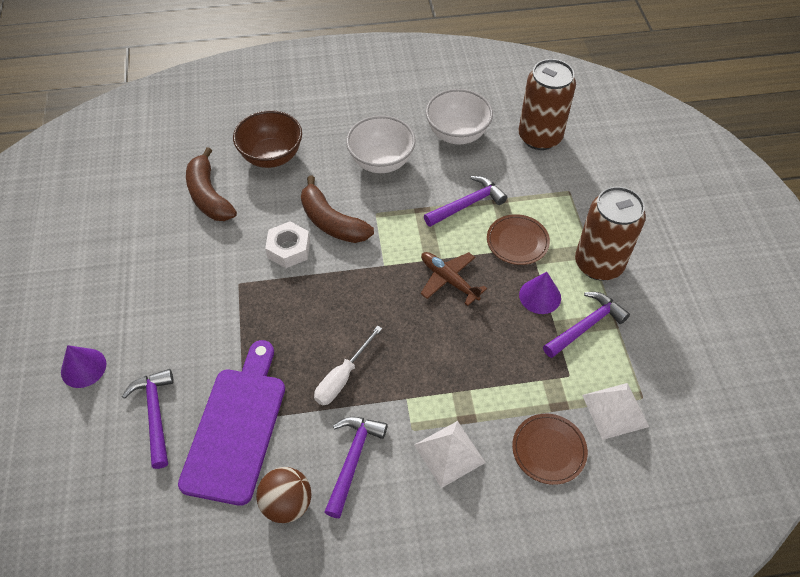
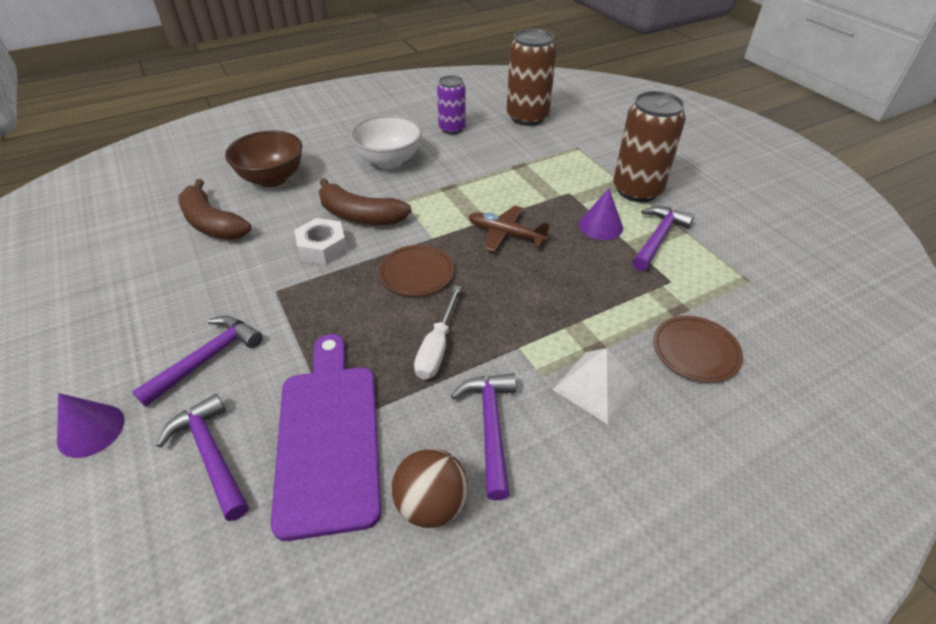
camera: 20 degrees left, 10 degrees down
purple hammer [424,176,507,227] -> purple hammer moved to [132,316,263,407]
white bowl [426,89,493,144] -> purple can [437,75,466,134]
brown plate [487,214,550,265] -> brown plate moved to [378,245,454,296]
white pyramid [582,383,649,440] -> none

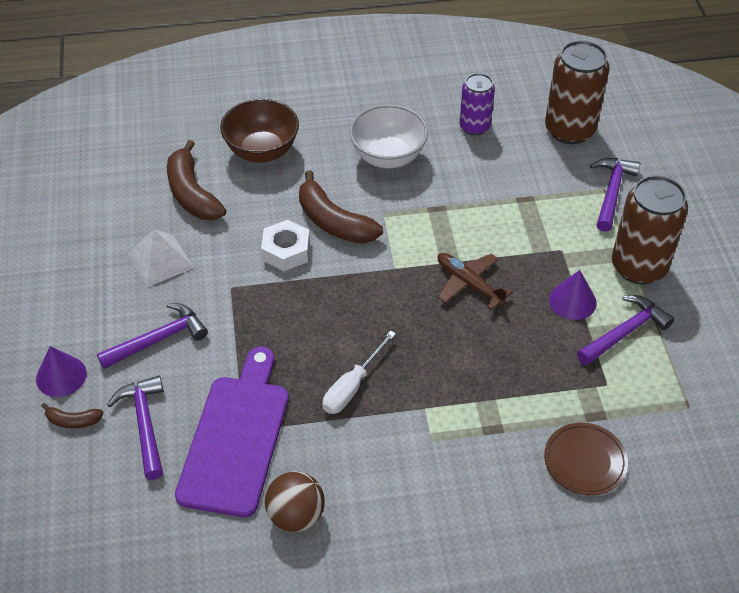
camera: 20 degrees right, 5 degrees up
brown plate [378,245,454,296] -> none
purple hammer [451,373,516,500] -> purple hammer moved to [590,158,641,232]
white pyramid [552,348,640,424] -> white pyramid moved to [128,229,194,287]
none -> brown banana [42,403,103,428]

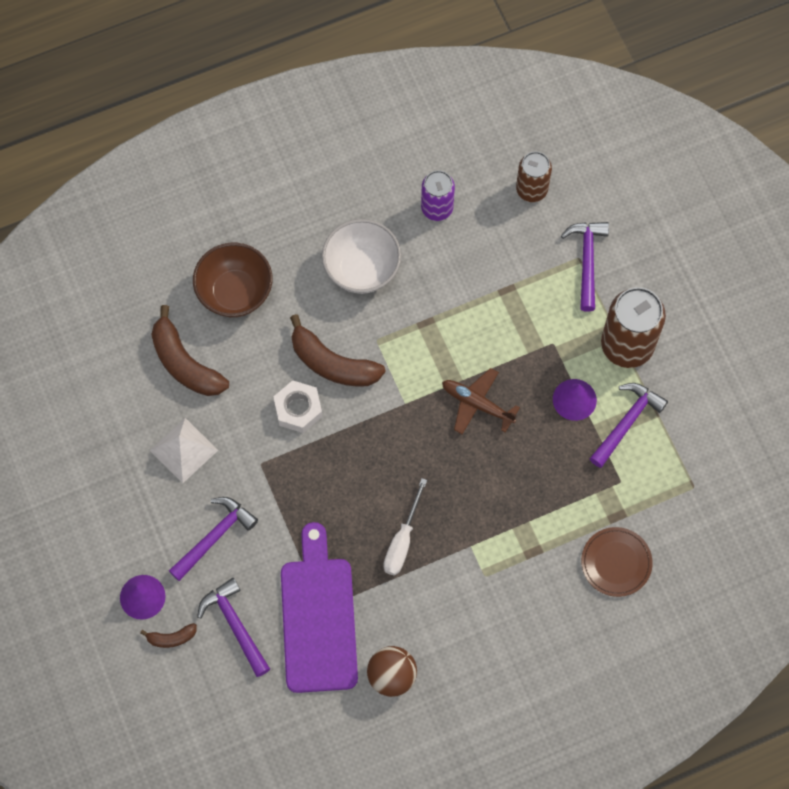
camera: 15 degrees left, 20 degrees up
brown can [545,40,610,144] -> brown can [516,152,552,202], size x0.61

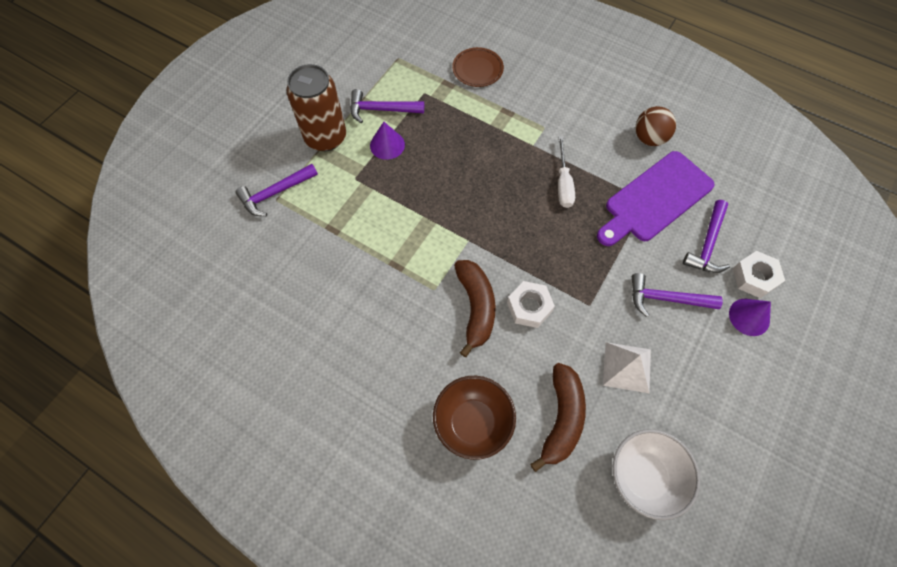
camera: 125 degrees left, 5 degrees down
brown banana [140,623,197,648] -> white nut [733,251,785,298]
white bowl [322,219,401,294] -> white bowl moved to [613,429,700,520]
white screwdriver [383,478,427,575] -> white screwdriver turned 105 degrees clockwise [558,136,575,208]
purple can [421,170,455,221] -> none
brown plane [442,368,520,434] -> none
brown can [516,152,552,202] -> none

